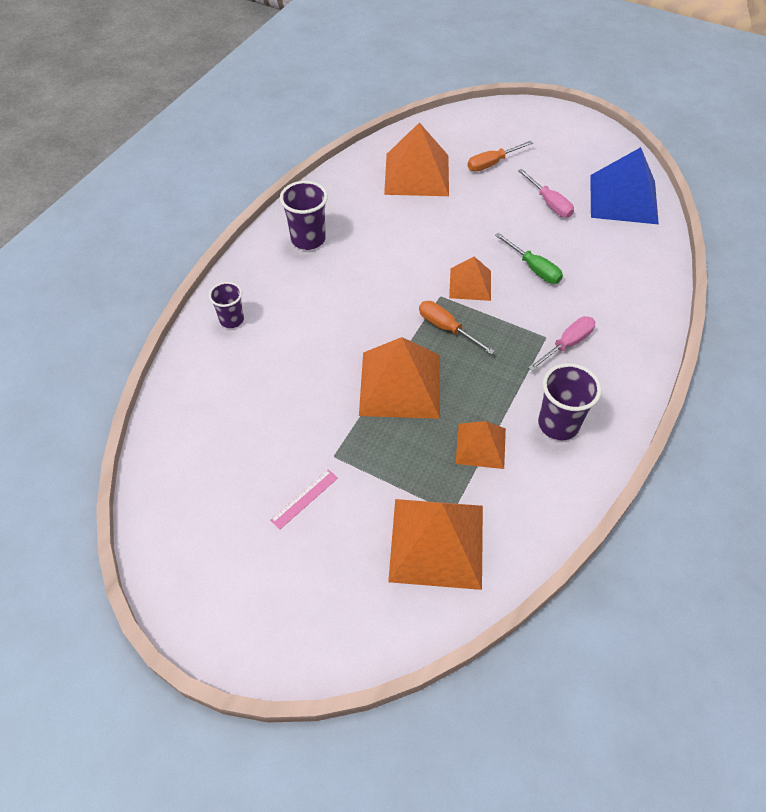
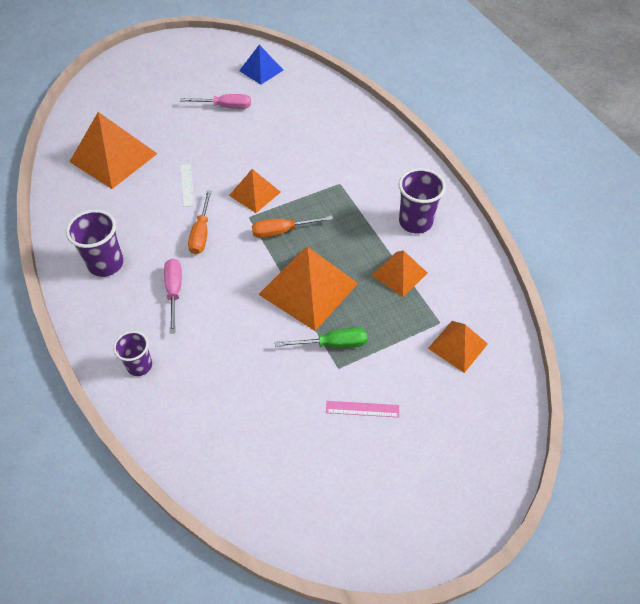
camera: 55 degrees left, 0 degrees up
pink ruler [270,469,338,529] -> pink ruler turned 75 degrees counterclockwise [326,401,399,417]
orange pyramid [388,499,483,590] -> orange pyramid [428,321,488,373], size x0.57
orange screwdriver [468,141,533,172] -> orange screwdriver moved to [188,190,212,255]
green screwdriver [495,233,563,284] -> green screwdriver moved to [275,328,367,348]
pink screwdriver [528,316,595,371] -> pink screwdriver moved to [164,258,182,334]
blue pyramid [590,147,659,225] -> blue pyramid [239,45,283,85], size x0.57
none -> white ruler [180,164,194,207]

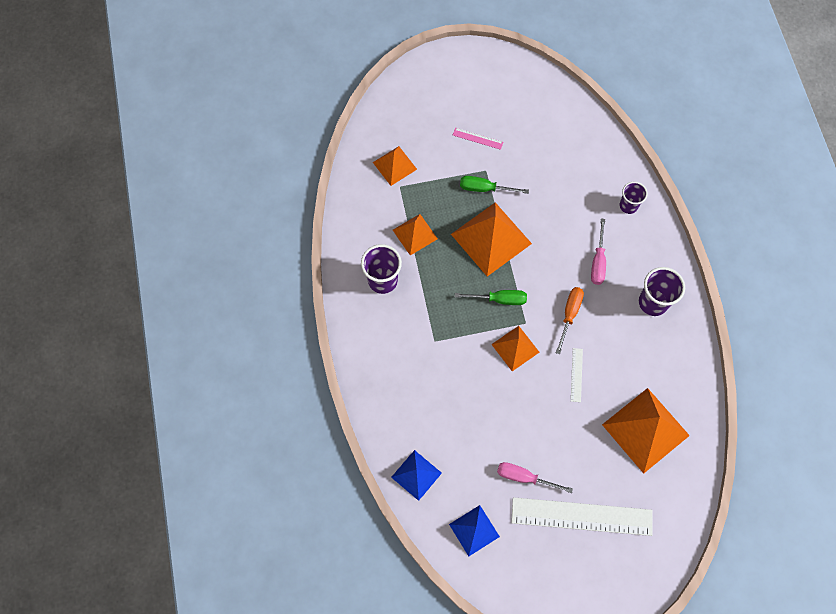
camera: 165 degrees left, 15 degrees up
orange screwdriver [252,216,333,238] -> green screwdriver [455,290,527,305]
none -> blue pyramid [391,450,442,501]
none -> white ruler [511,497,653,536]

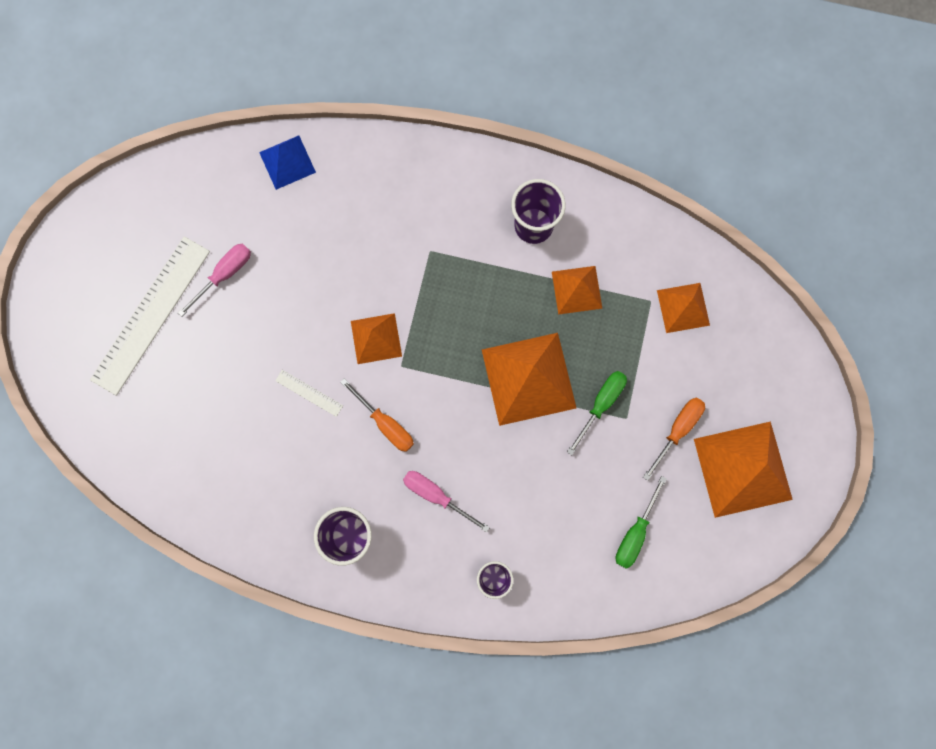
camera: 115 degrees right, 10 degrees up
blue pyramid [449,505,500,556] -> none
pink ruler [453,128,503,150] -> orange screwdriver [643,398,705,481]
green screwdriver [455,290,527,305] -> green screwdriver moved to [615,476,667,569]
orange pyramid [602,388,690,474] -> orange pyramid moved to [694,421,793,518]

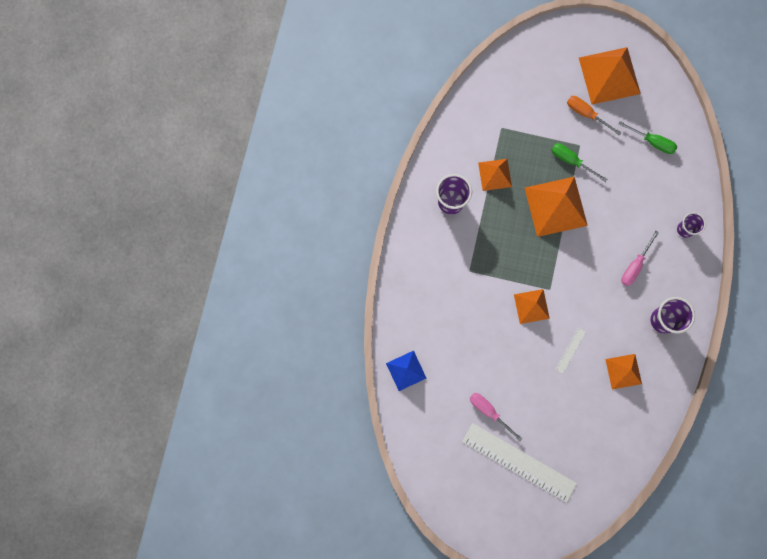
camera: 90 degrees left, 0 degrees up
orange screwdriver [340,378,414,452] -> none
orange pyramid [657,283,710,333] -> orange pyramid moved to [605,354,642,389]

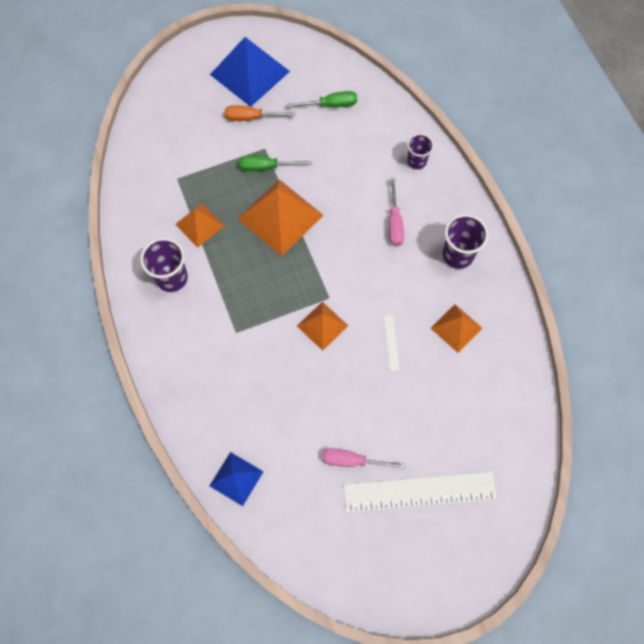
camera: 35 degrees left, 10 degrees down
orange pyramid [579,47,641,104] -> blue pyramid [210,37,290,107]

